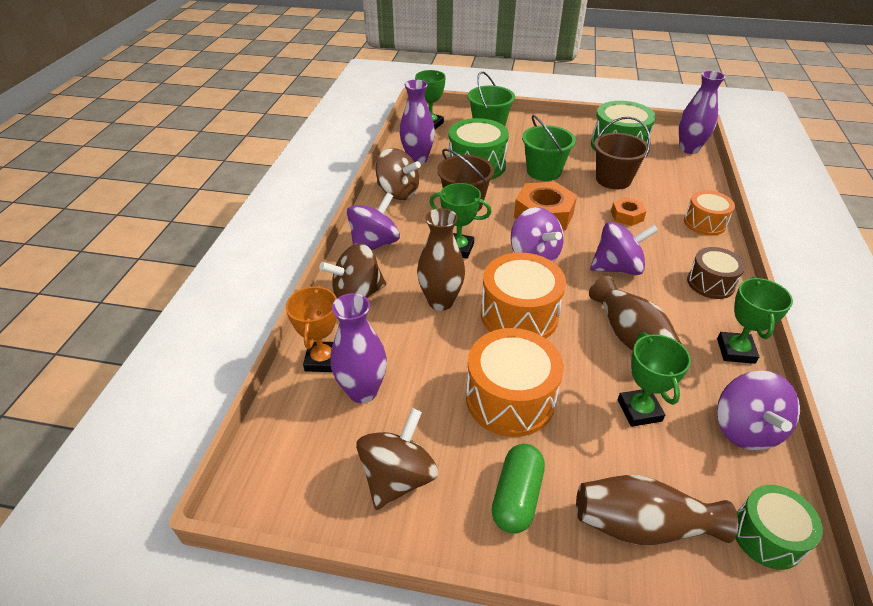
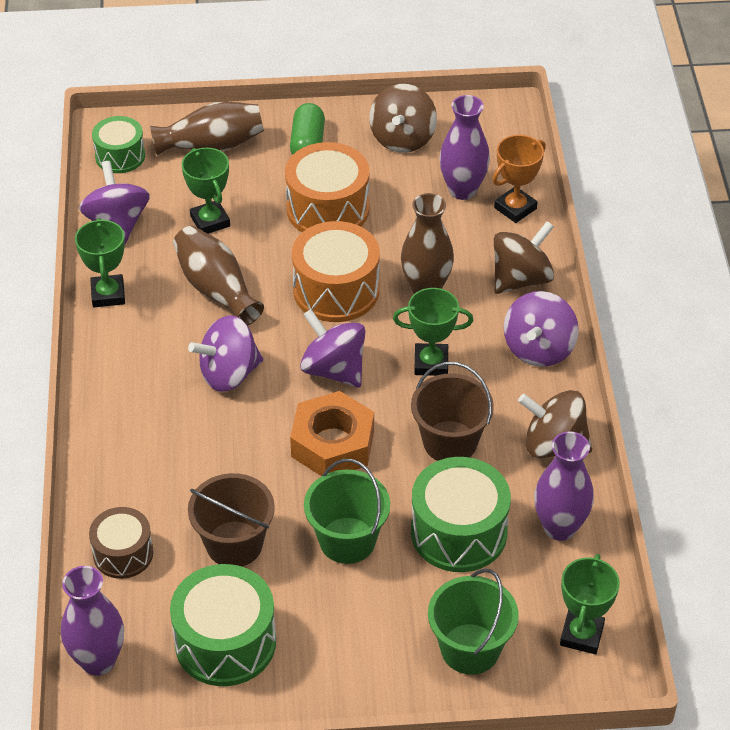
camera: 165 degrees right, 5 degrees up
orange trophy [286,285,337,372] -> orange trophy turned 60 degrees clockwise [492,135,546,223]
orange nut [611,197,647,226] -> none
orange drum [684,190,735,236] -> none
brown drum [687,247,745,299] -> brown drum moved to [89,507,154,579]

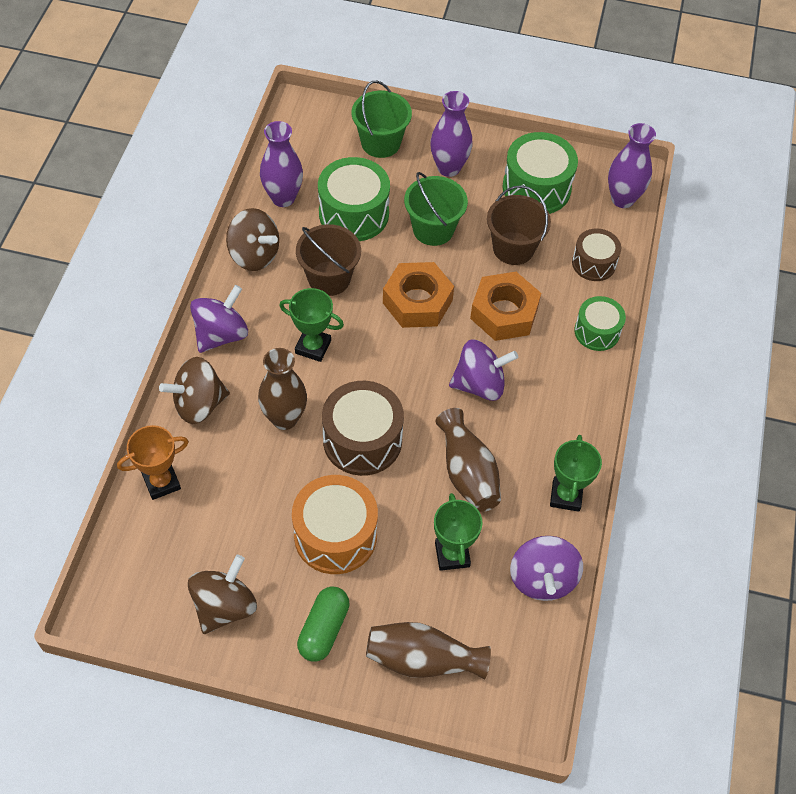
camera: 165 degrees left, 10 degrees up
green drum [92,116,145,173] -> green drum moved to [574,296,626,351]
orange drum [292,221,380,322] -> brown drum [322,381,404,476]
purple spinning top [300,309,365,388] -> none
purple vase [439,95,490,200] -> purple vase moved to [430,91,472,177]
green trophy [560,554,620,654] -> none
none -> orange nut [470,272,541,341]

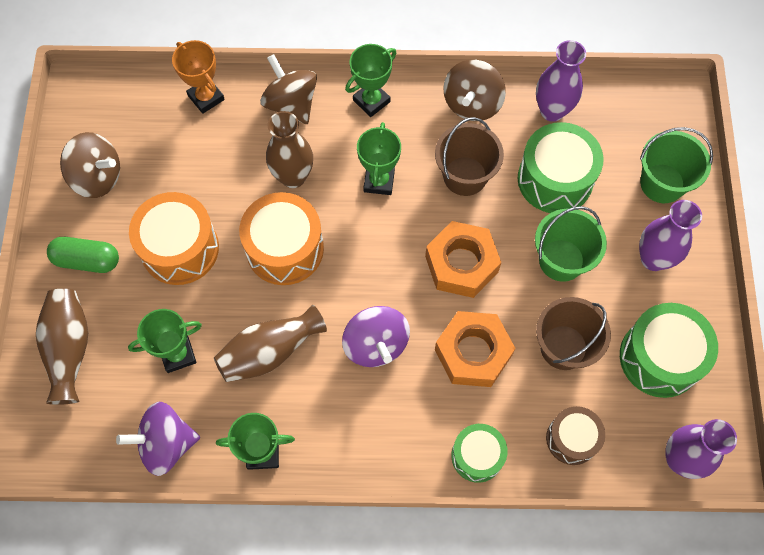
camera: 80 degrees right, 10 degrees up
purple spinning top [190,285,248,353] -> green trophy [345,44,396,117]
brown drum [322,381,404,476] -> orange drum [239,192,324,285]

